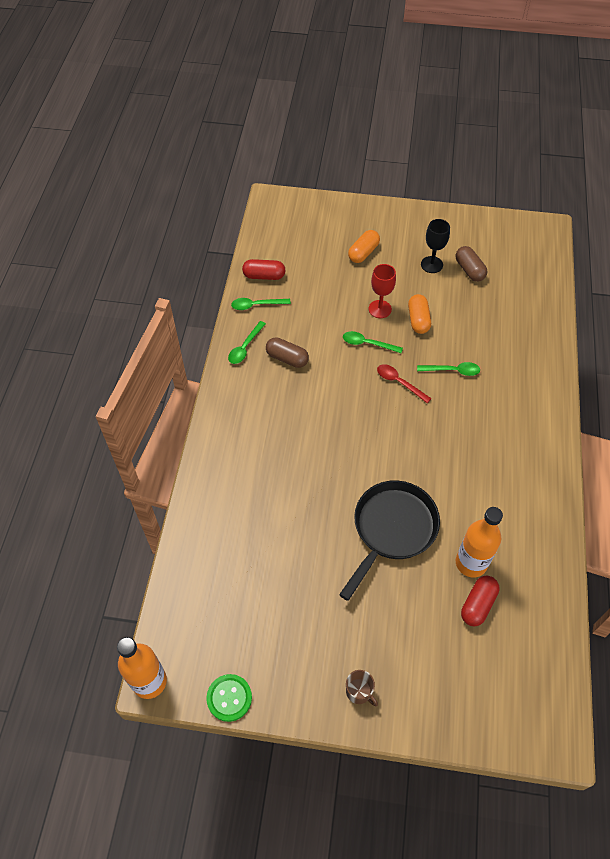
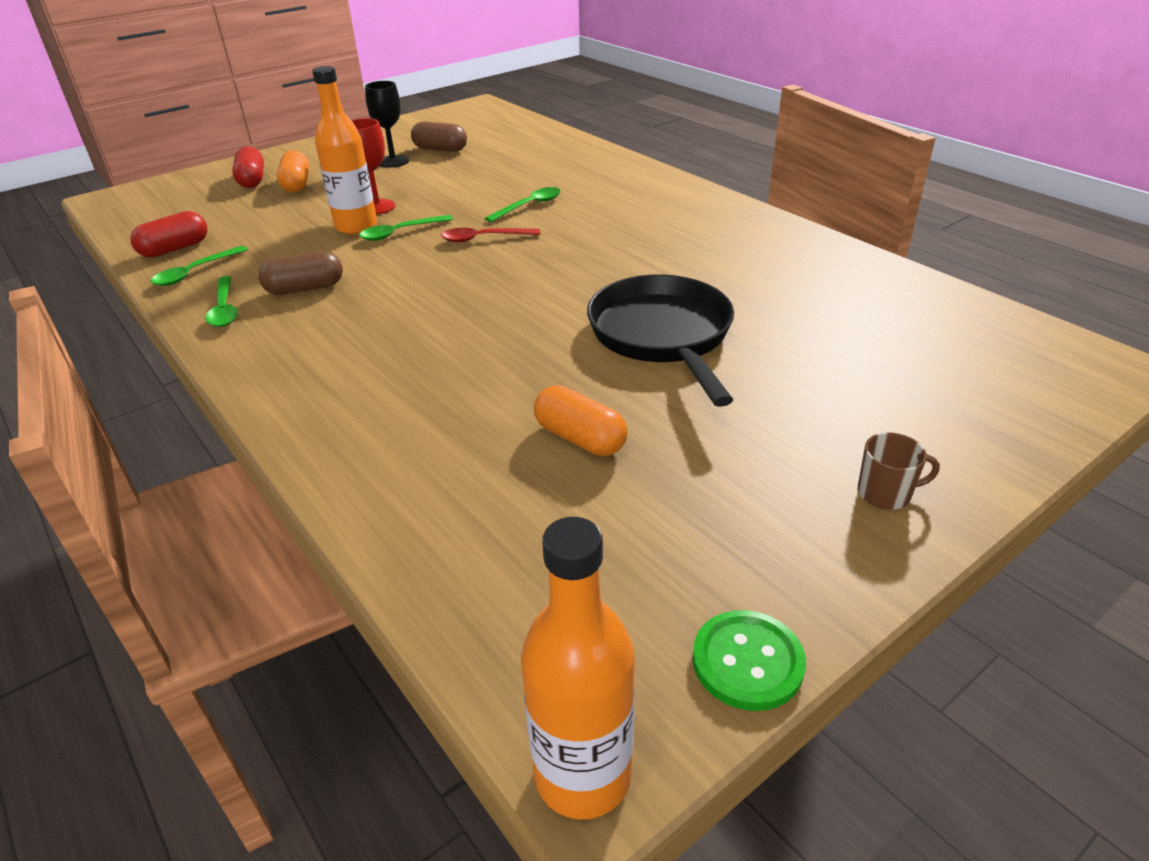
camera: 45 degrees left, 20 degrees down
orange capsule [408,294,431,334] -> orange capsule moved to [534,385,628,456]
orange bottle [456,507,503,578] -> orange bottle moved to [312,66,377,235]
red capsule [461,575,500,627] -> red capsule moved to [232,147,264,188]

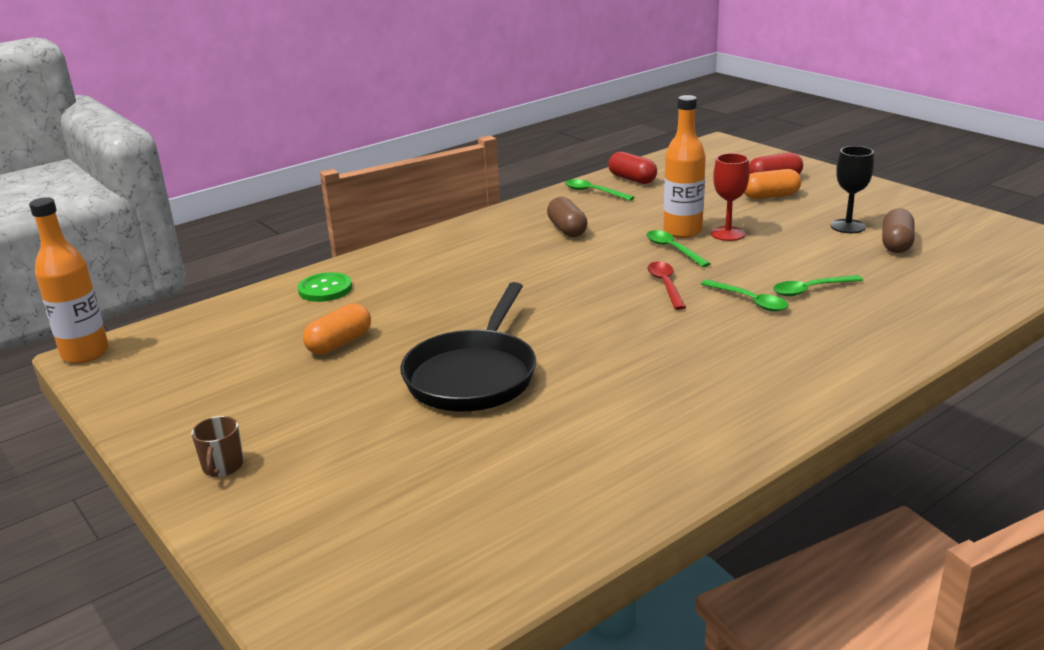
camera: 90 degrees right, 10 degrees down
green spoon [205,276,238,327] -> green spoon moved to [773,275,863,296]
black pan [587,274,734,407] -> black pan turned 120 degrees clockwise [400,282,536,412]
green button [692,610,806,711] -> green button moved to [298,272,352,302]

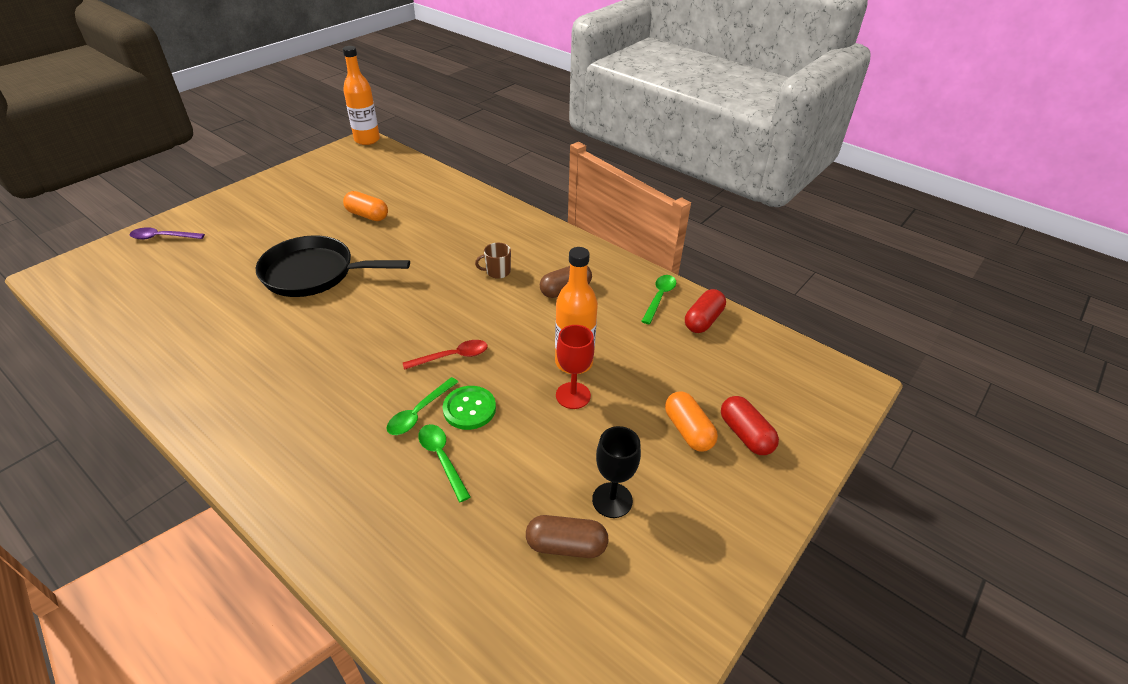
camera: 75 degrees right, 15 degrees up
brown mug [191,416,244,477] -> brown mug moved to [475,243,511,279]
green button [298,272,352,302] -> green button moved to [443,386,496,430]
green spoon [647,230,711,267] -> none
none -> purple spoon [130,227,205,240]

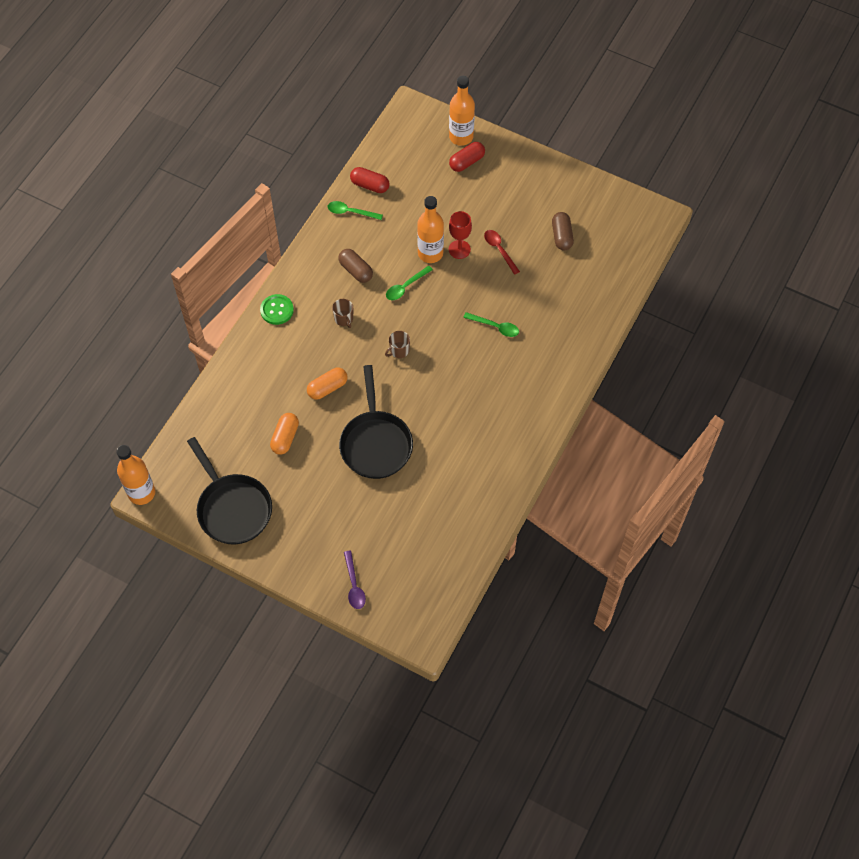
camera: 100 degrees left, 20 degrees up
red spoon [403,340,488,370] -> red spoon moved to [484,230,520,275]
green spoon [418,424,471,502] -> green spoon moved to [386,266,433,300]
green button [443,386,496,430] -> green button moved to [260,294,294,325]
black goblet [592,426,641,518] -> none
orange capsule [665,392,718,452] -> orange capsule moved to [307,367,348,400]
none -> black pan [187,437,272,544]
none -> brown mug [385,331,410,358]
none -> orange bottle [449,76,475,146]

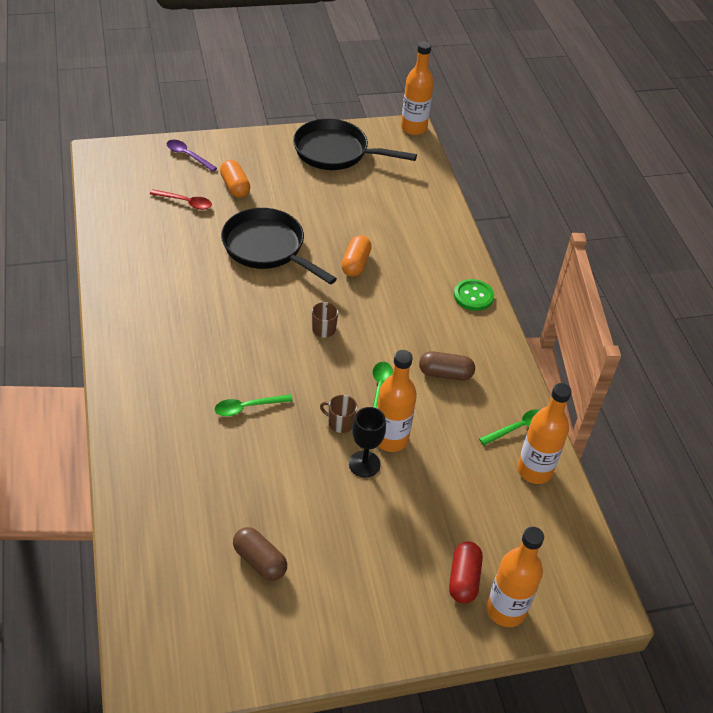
camera: 135 degrees right, 15 degrees down
orange capsule [270,413,299,455] -> orange capsule moved to [220,160,250,198]
brown mug [332,299,353,328] -> brown mug moved to [320,395,357,433]
red capsule [350,167,389,193] -> orange bottle [517,383,572,484]
red goblet [449,211,472,259] -> black goblet [349,407,386,477]
red spoon [484,230,520,275] -> red spoon moved to [150,189,212,210]

